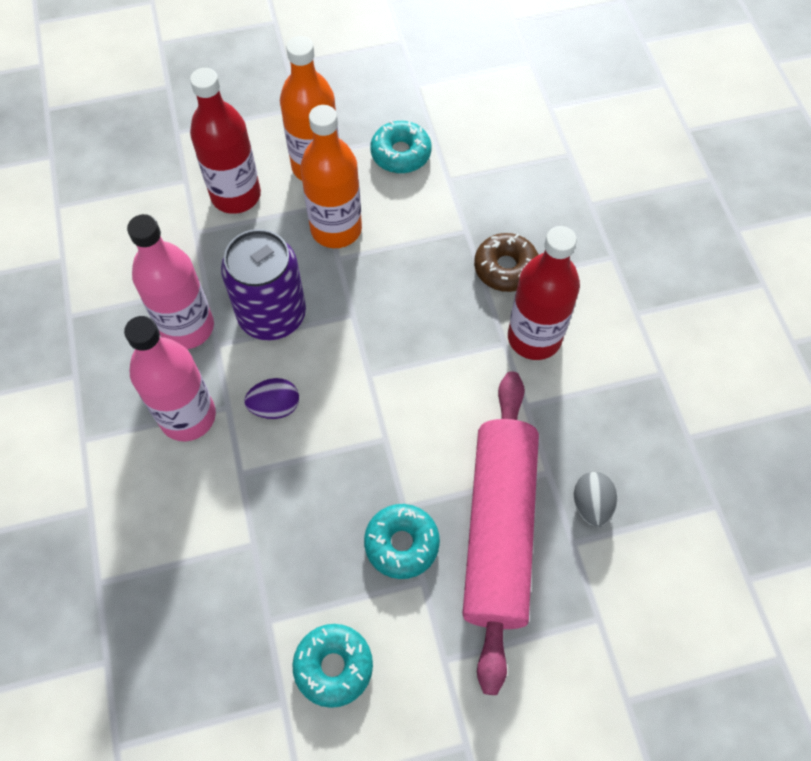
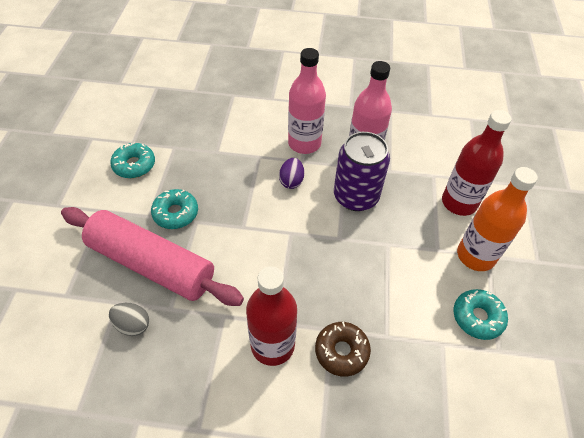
camera: 110 degrees right, 10 degrees down
orange bottle [300,105,362,248] -> none

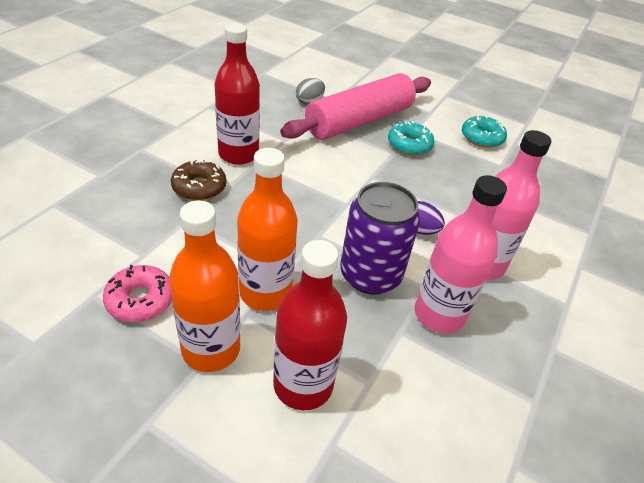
camera: 110 degrees right, 10 degrees down
turquoise donut [453,289,508,340] -> pink donut [103,265,172,322]
none -> orange bottle [237,148,298,311]

